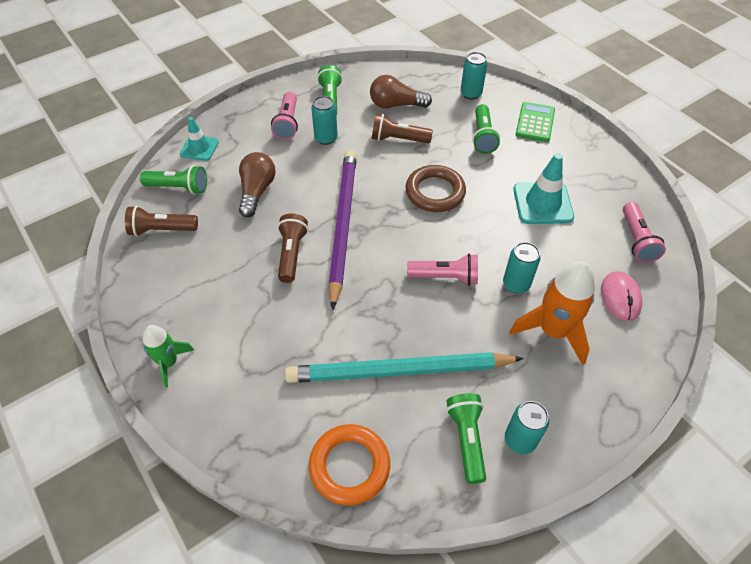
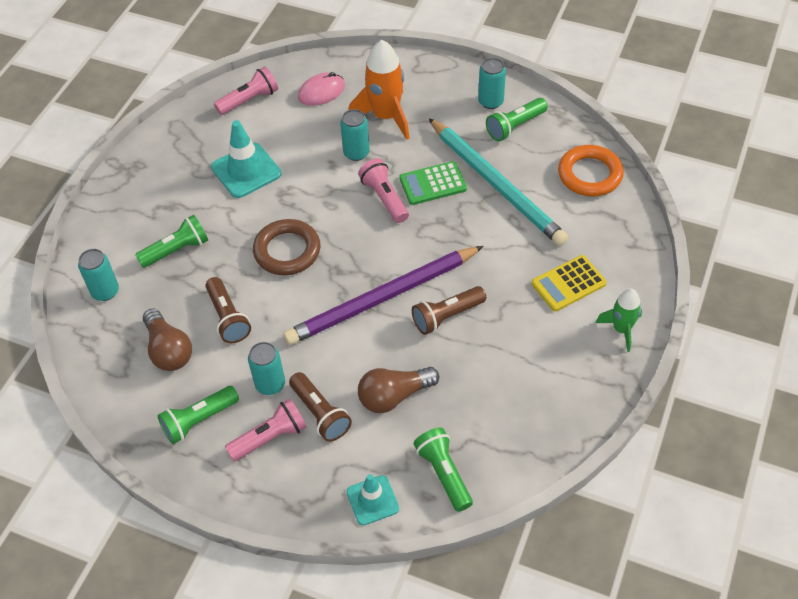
camera: 120 degrees left, 0 degrees up
brown flashlight [125,206,198,236] -> brown flashlight moved to [289,372,352,442]
green calculator [516,102,555,142] -> green calculator moved to [399,161,467,205]
none -> yellow calculator [532,255,607,311]

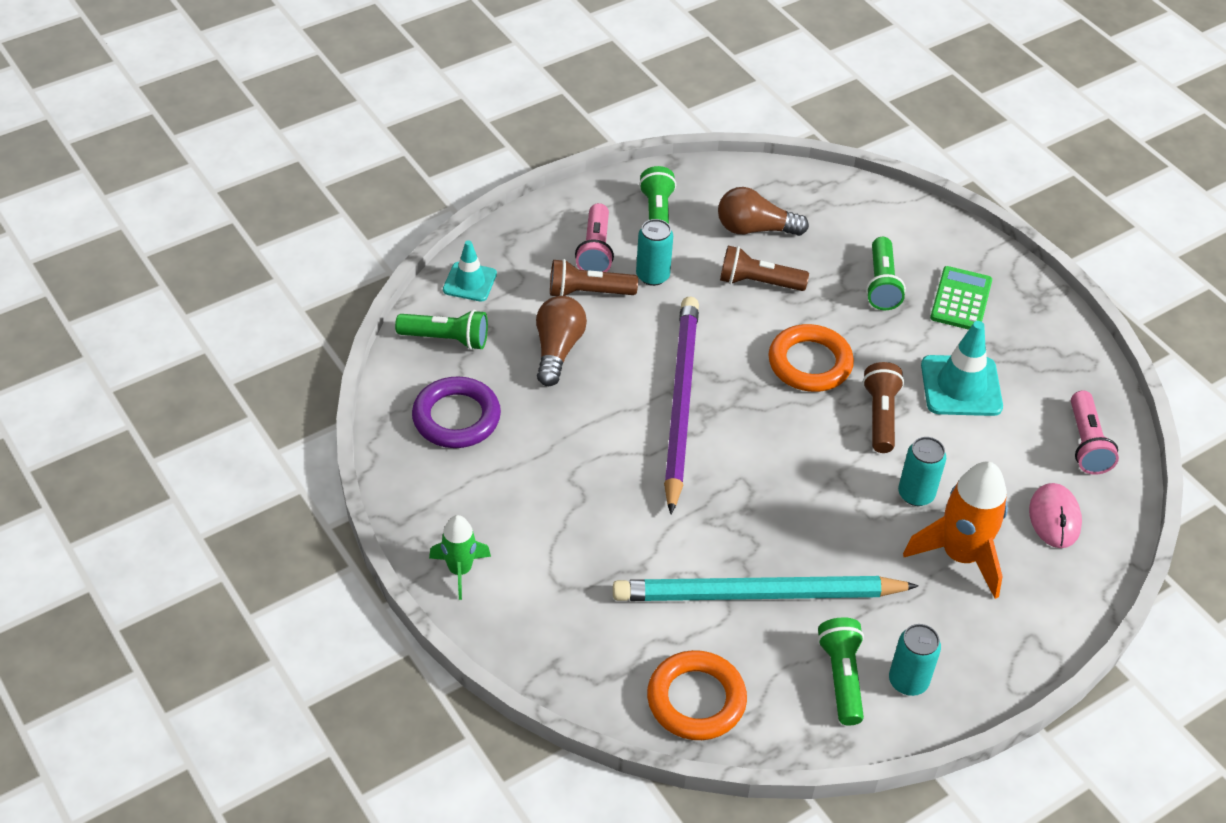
camera: 120 degrees right, 5 degrees down
turquoise can [78,249,119,301] -> none
brown ring [253,219,321,275] -> orange ring [768,324,854,392]
pink flashlight [358,158,409,223] -> none
green calculator [399,161,467,205] -> green calculator moved to [930,266,992,330]
brown flashlight [412,286,486,335] -> brown flashlight moved to [863,362,904,453]
yellow calculator [532,255,607,311] -> none
none -> purple ring [412,377,501,448]

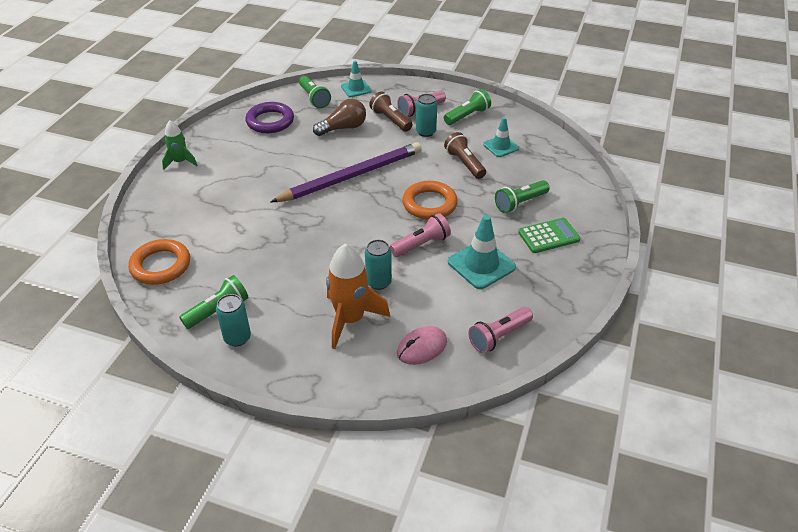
camera: 55 degrees right, 5 degrees down
turquoise pencil [613,576,919,601] -> none
brown light bulb [718,187,809,236] -> turquoise traffic cone [483,117,519,157]
brown flashlight [863,362,904,453] -> pink flashlight [390,213,451,257]

